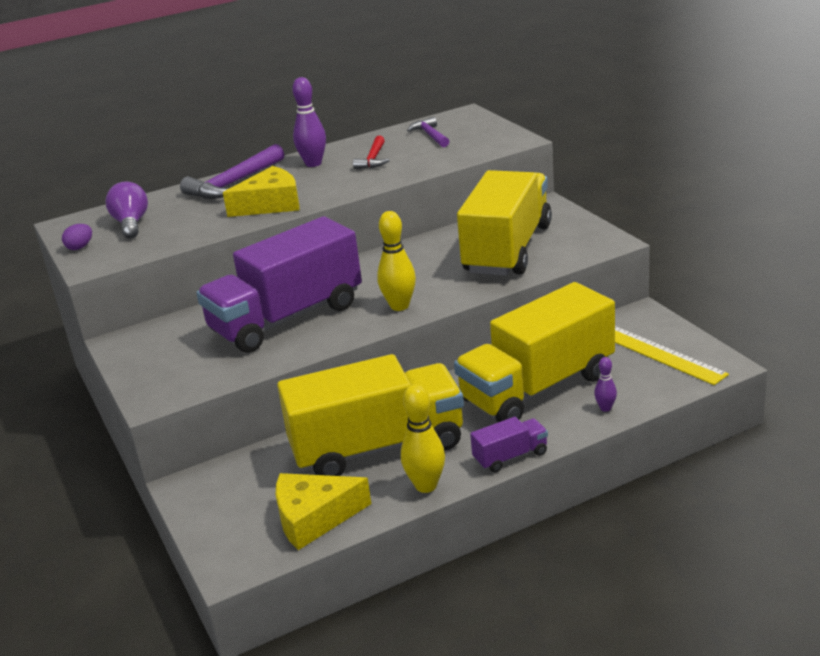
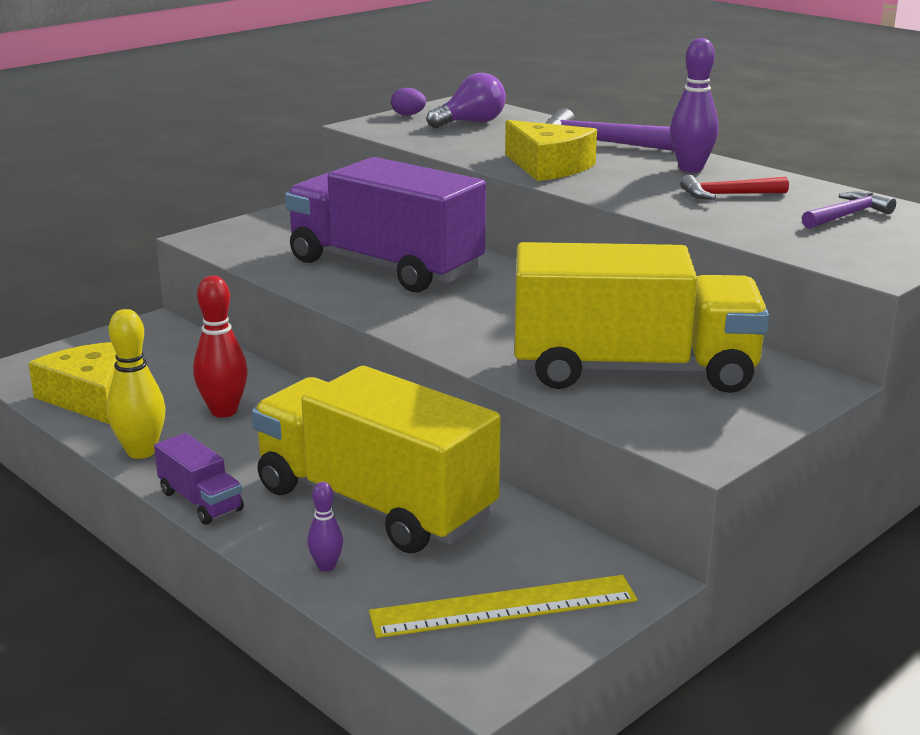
camera: 70 degrees right, 5 degrees down
yellow truck [277,354,464,476] -> red bowling pin [193,276,248,418]
yellow bowling pin [377,211,416,311] -> none
yellow ruler [615,326,729,385] -> yellow ruler turned 45 degrees clockwise [369,575,637,638]

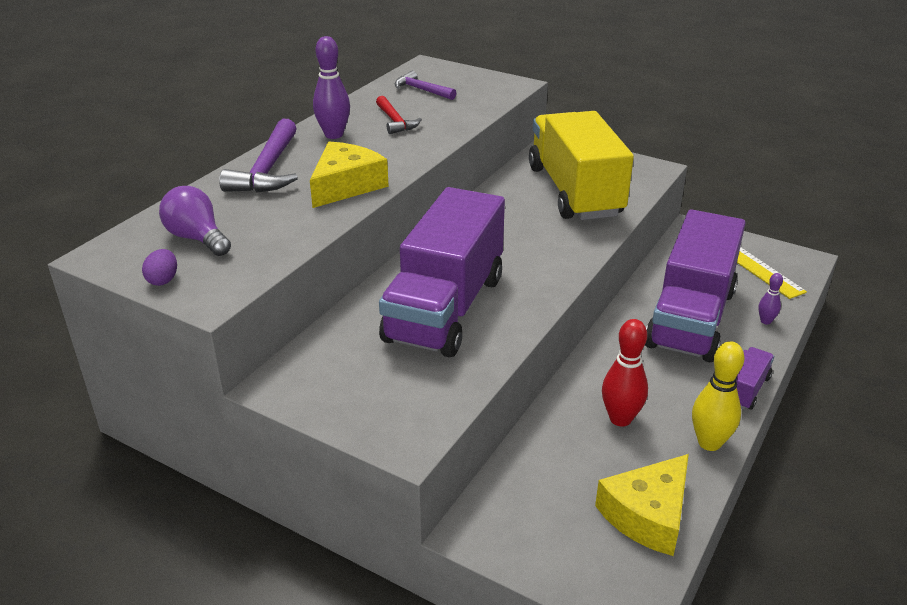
camera: 105 degrees left, 10 degrees up
yellow truck [252,366,501,553] -> purple truck [645,209,746,362]

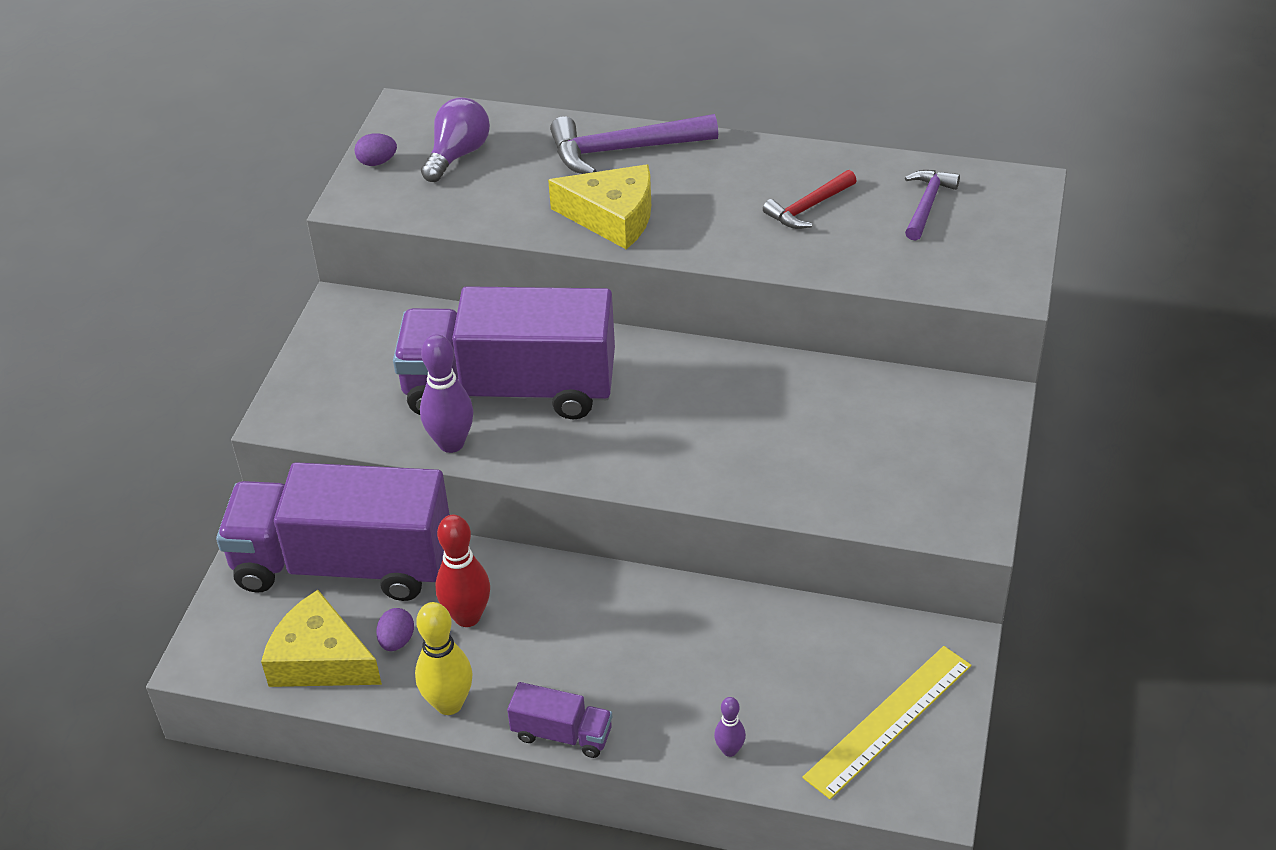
camera: 75 degrees right, 10 degrees up
purple bowling pin [313,36,350,139] -> purple bowling pin moved to [420,334,473,453]
yellow truck [529,111,634,220] -> none
purple truck [645,209,746,362] -> purple truck moved to [216,462,450,601]
none -> purple egg [376,608,414,651]

